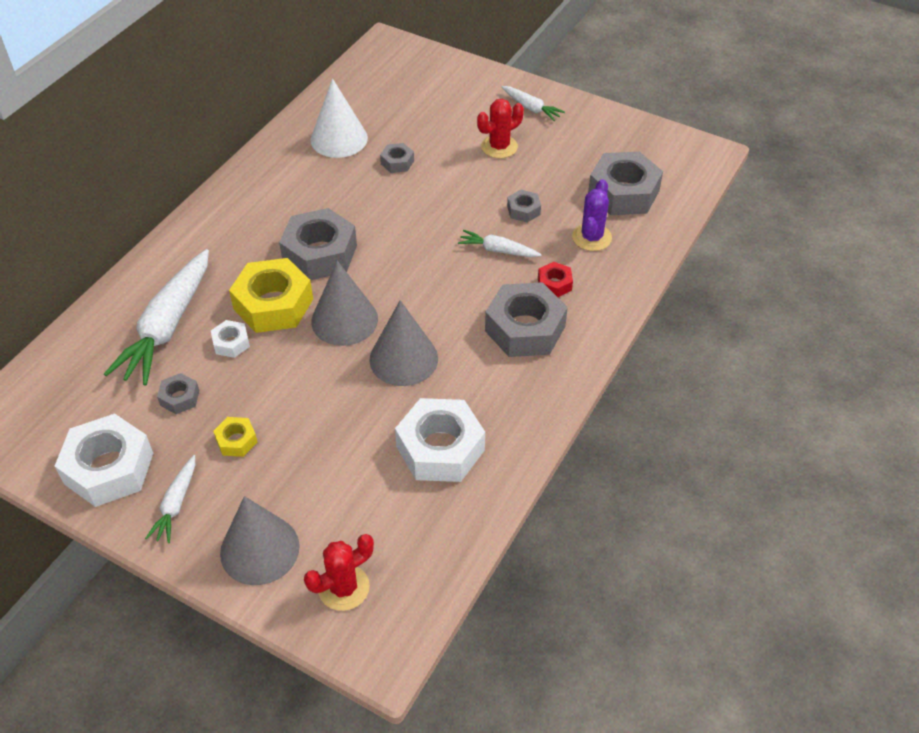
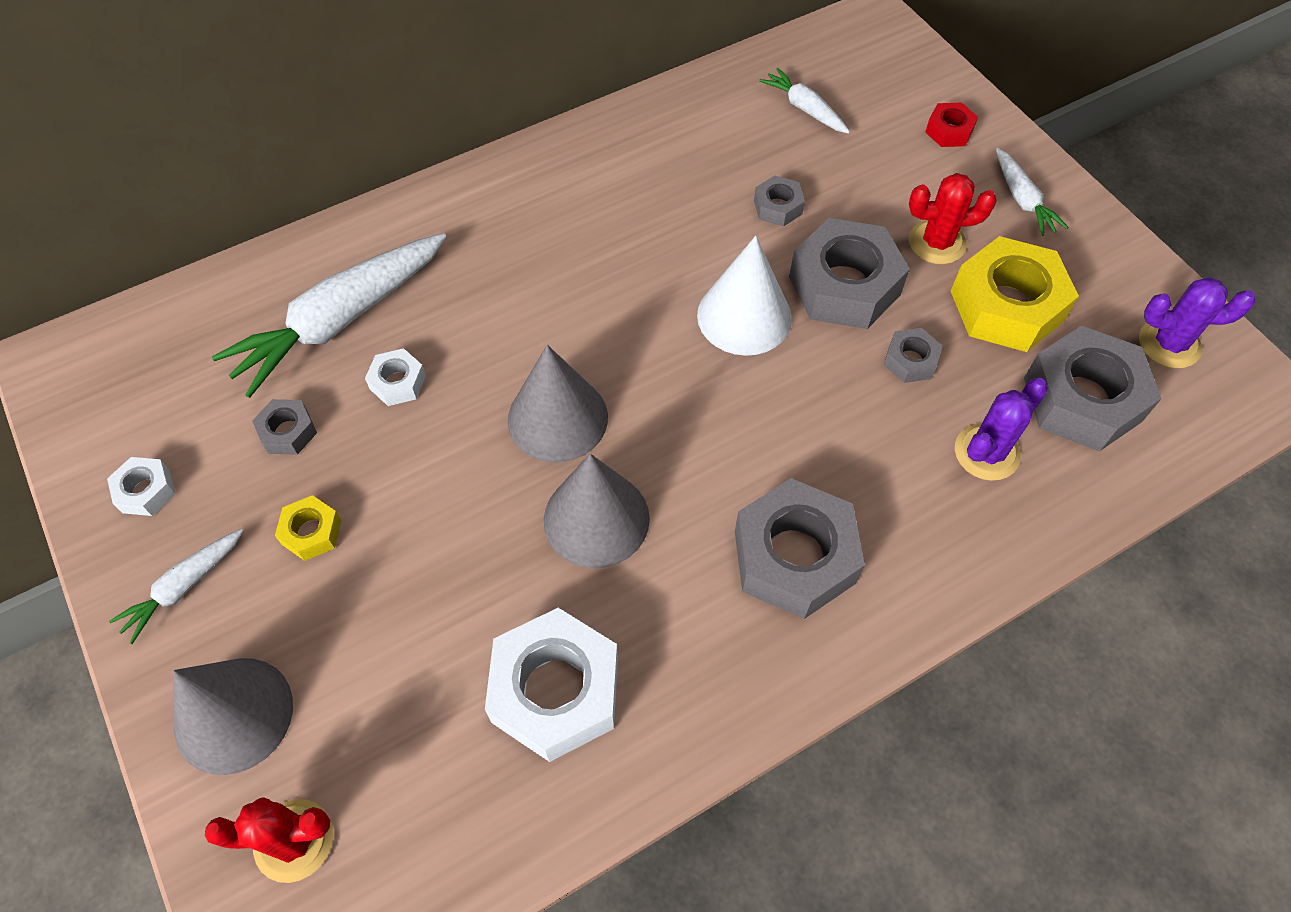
camera: 30 degrees right, 10 degrees up
white nut [55,413,153,507] -> white nut [107,457,176,516], size x0.48
yellow nut [229,258,313,333] -> yellow nut moved to [951,236,1079,352]
grey nut [279,208,357,280] -> grey nut moved to [789,218,910,329]
white cone [311,78,368,158] -> white cone moved to [697,236,792,356]
white carrot [458,230,542,257] -> white carrot moved to [759,68,850,134]
red nut [538,262,573,297] -> red nut moved to [925,102,978,147]
none -> purple cactus [1139,277,1255,369]

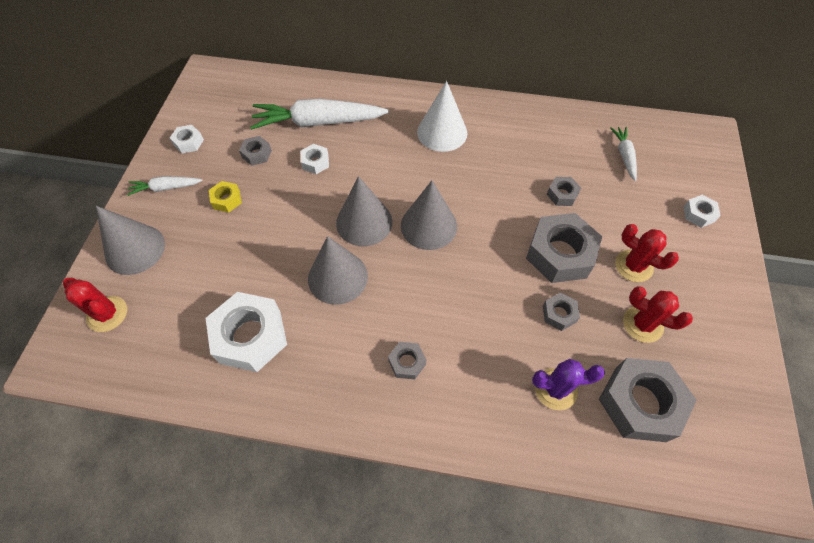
camera: 40 degrees right, 0 degrees up
white cone [697,236,792,356] -> white cone moved to [417,81,468,152]
grey nut [735,478,865,619] -> grey nut [388,342,426,380], size x0.48
red nut [925,102,978,147] -> white nut [683,195,721,228]
yellow nut [951,236,1079,352] -> red cactus [623,286,693,343]
white carrot [996,148,1068,236] -> none
purple cactus [1139,277,1255,369] -> none
none -> grey cone [401,180,457,250]

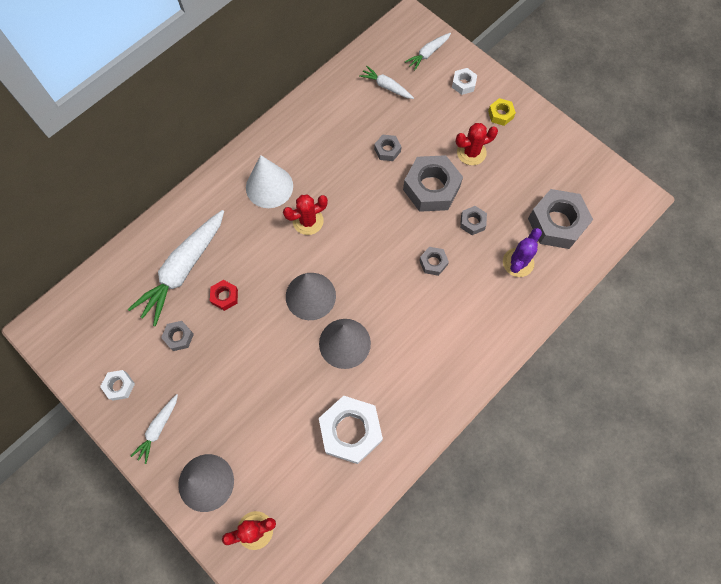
camera: 55 degrees left, 10 degrees up
yellow nut [209,181,242,213] -> yellow nut moved to [488,98,516,126]
white nut [301,144,329,174] -> red nut [210,280,238,311]
grey nut [388,342,426,380] -> grey nut moved to [419,247,449,276]
grey cone [401,180,457,250] -> none
red cactus [623,286,693,343] -> red cactus moved to [283,195,328,235]
none -> white carrot [405,33,451,71]

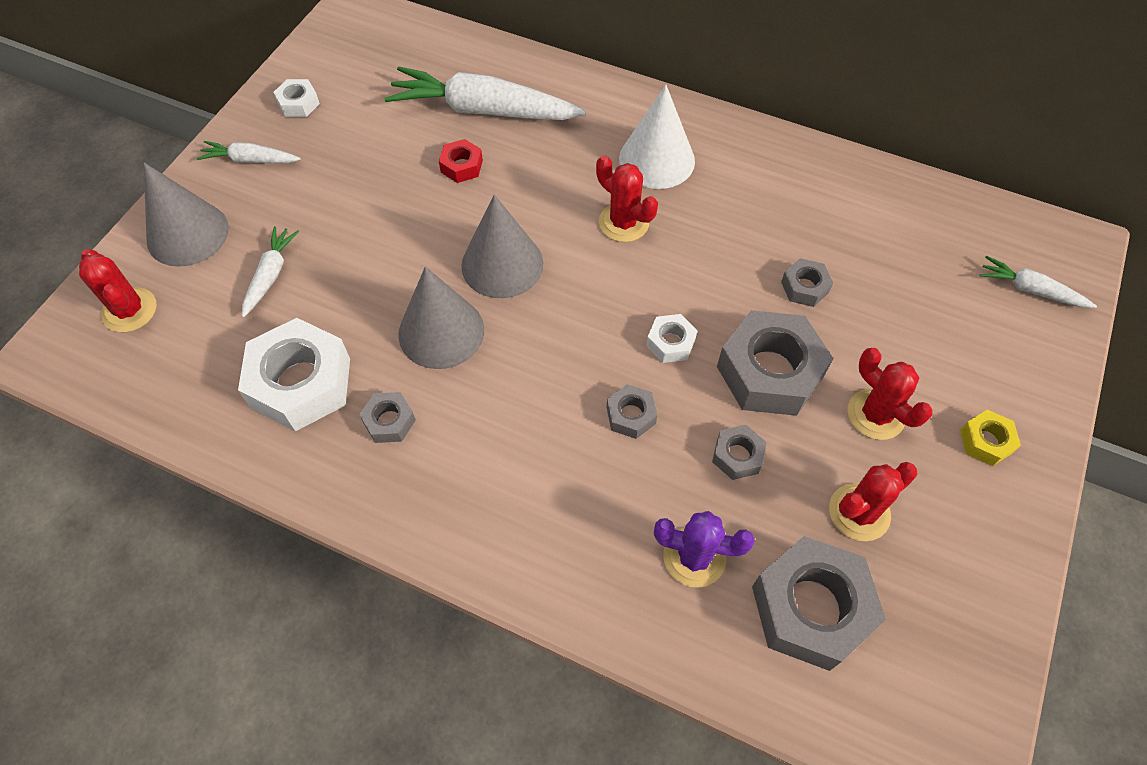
camera: 70 degrees right, 10 degrees down
grey nut [161,321,194,351] -> grey nut moved to [359,392,416,443]
white carrot [359,66,414,99] -> white carrot moved to [242,226,299,318]
white nut [452,68,477,95] -> white nut moved to [646,314,697,363]
none -> red cactus [829,462,918,541]

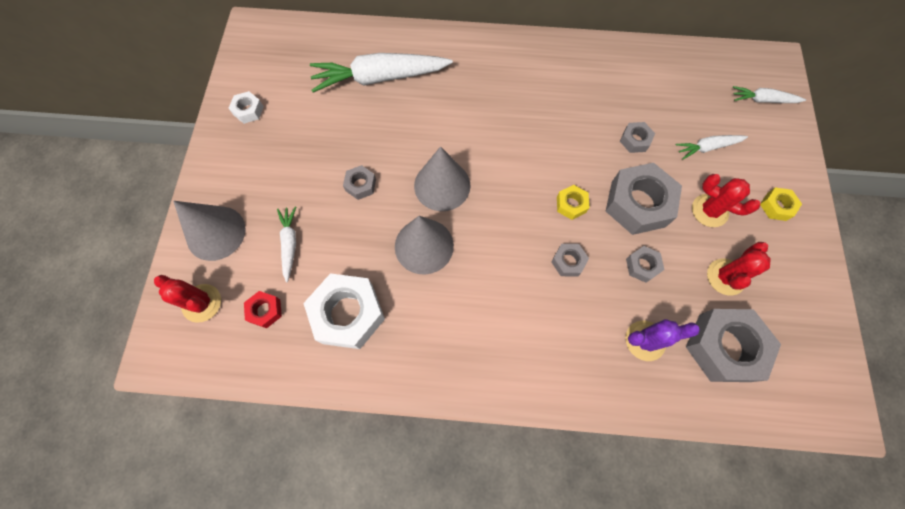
camera: 20 degrees left, 10 degrees up
white carrot [197,141,300,163] -> white carrot moved to [676,135,748,159]
grey nut [359,392,416,443] -> grey nut moved to [343,165,376,200]
red nut [439,139,483,183] -> red nut moved to [244,291,282,328]
red cactus [596,155,658,242] -> none
white cone [619,85,695,189] -> none
white nut [646,314,697,363] -> yellow nut [557,185,589,220]

